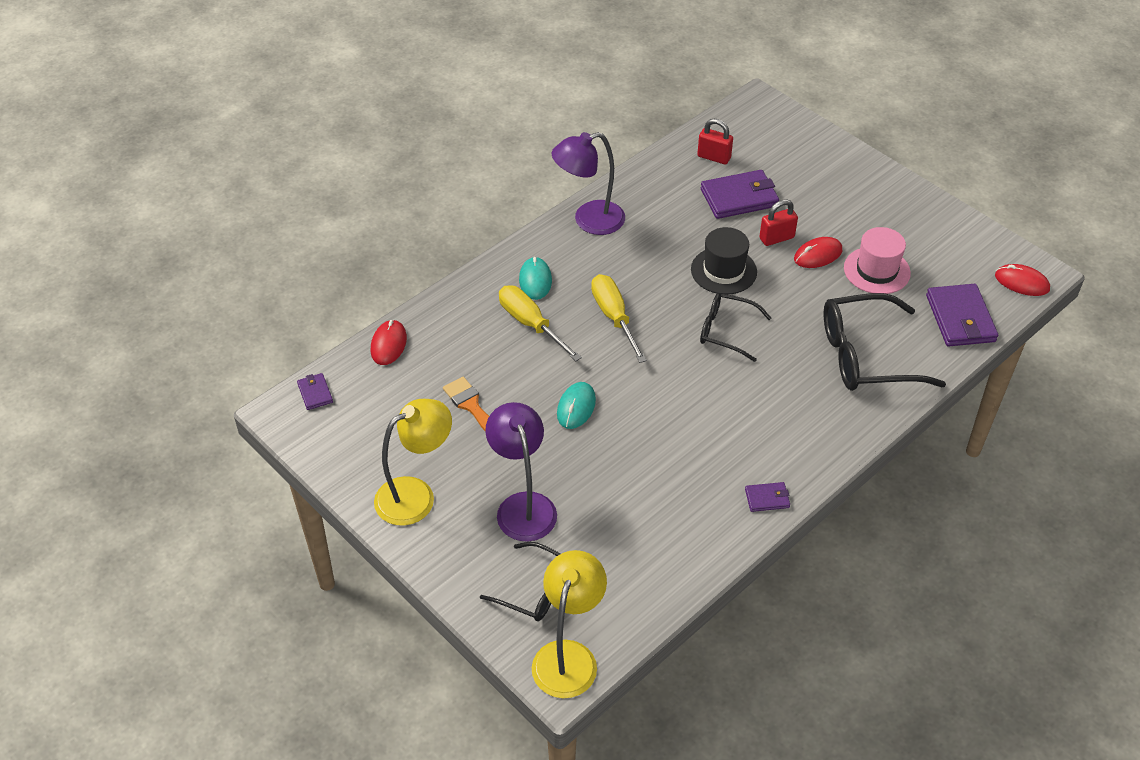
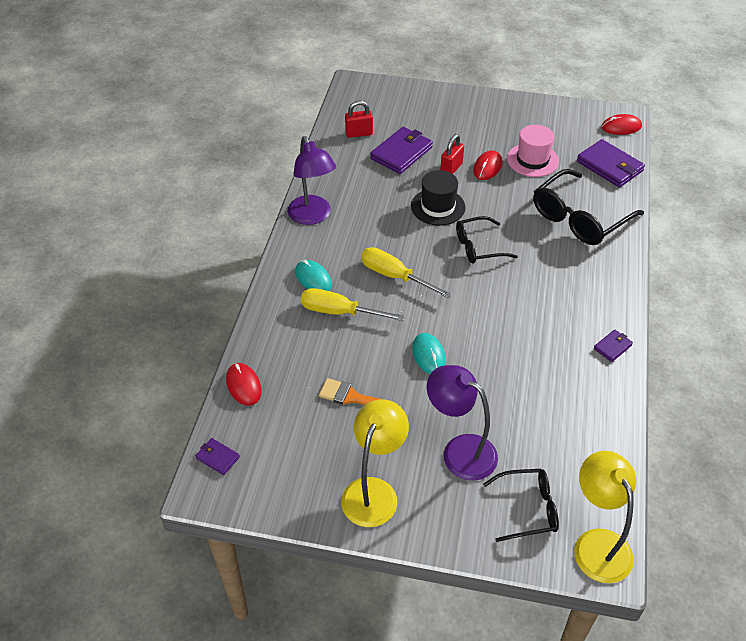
camera: 35 degrees left, 0 degrees up
purple lamp [552,132,625,235] -> purple lamp turned 60 degrees counterclockwise [288,136,336,225]

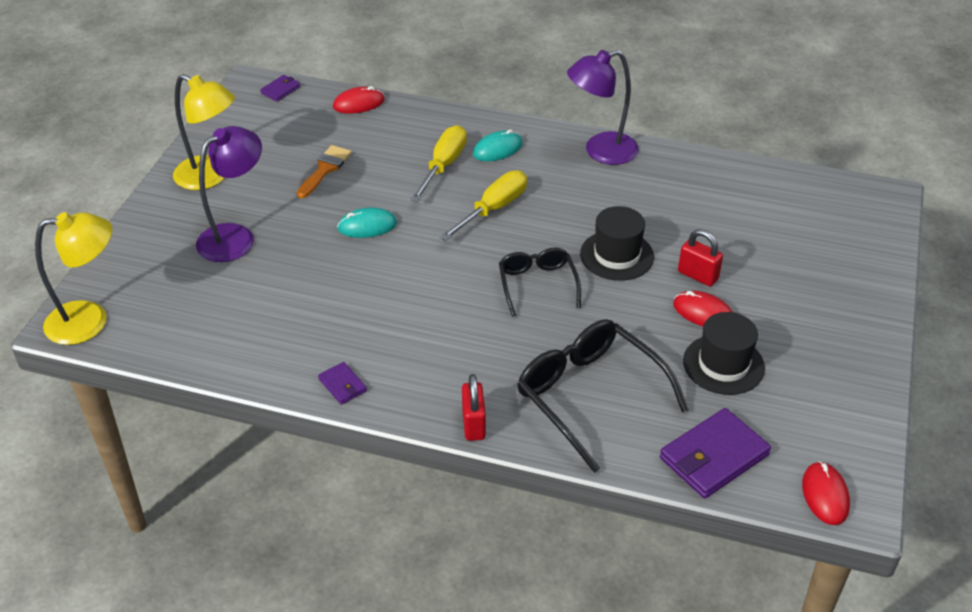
camera: 95 degrees right, 5 degrees down
red padlock [345,101,373,138] -> red padlock moved to [462,374,486,441]
purple wallet [370,127,433,174] -> none
black glasses [483,469,559,542] -> none
pink hat [507,125,559,177] -> black hat [683,312,765,395]

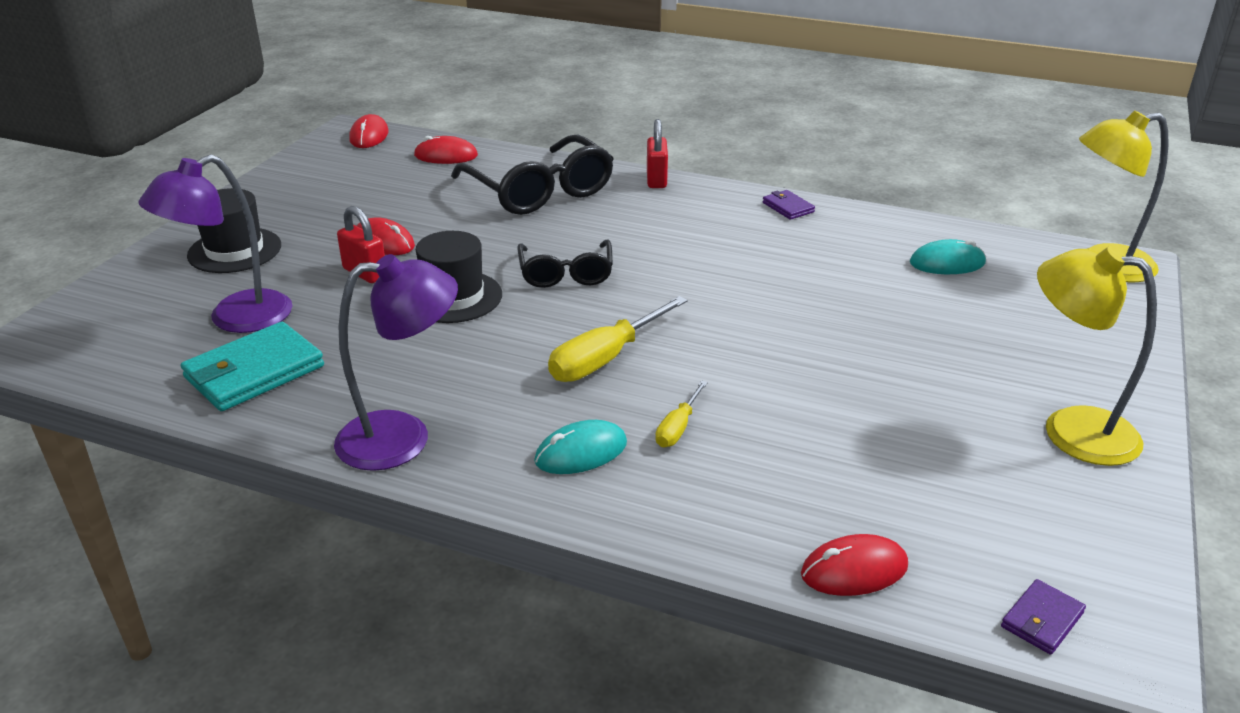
camera: 175 degrees left, 10 degrees down
purple lamp [196,126,262,262] -> purple lamp moved to [139,154,292,333]
orange brush [297,145,352,198] -> none
turquoise mouse [337,207,397,238] -> turquoise mouse moved to [910,239,986,274]
yellow screwdriver [411,125,467,202] -> yellow screwdriver [655,381,708,447], size x0.55
purple wallet [660,408,771,498] -> red mouse [414,136,478,164]
black hat [683,312,765,395] -> black hat moved to [187,188,281,273]
none -> turquoise wallet [181,322,324,411]

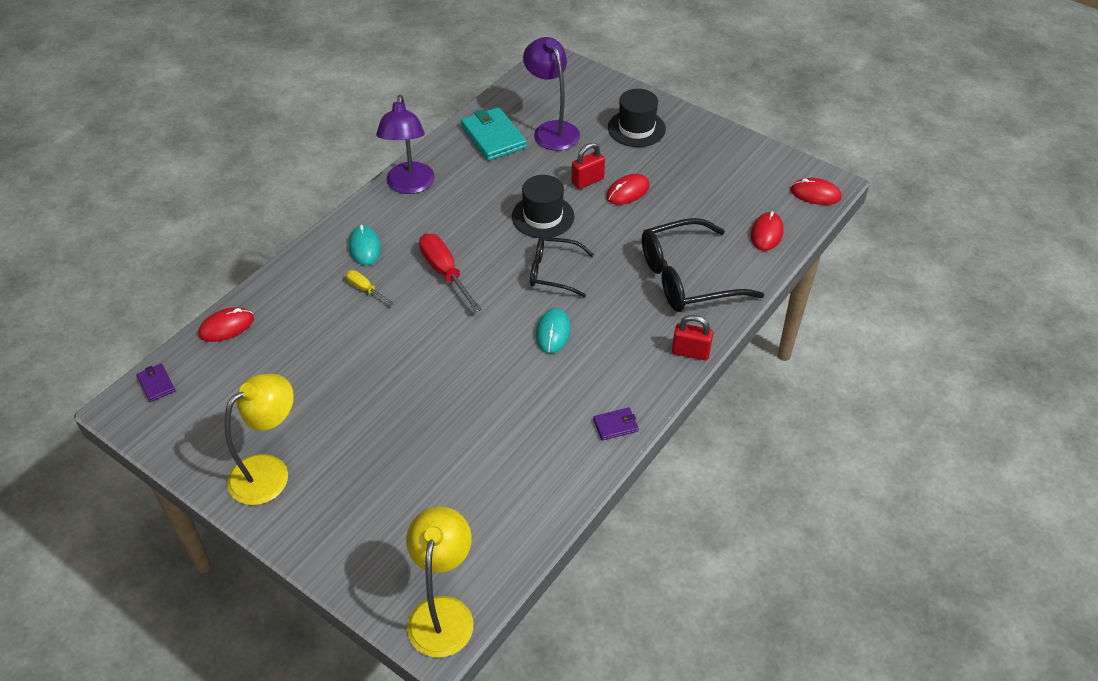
camera: 105 degrees right, 15 degrees up
yellow screwdriver [548,296,687,382] -> red screwdriver [419,233,482,312]
red mouse [801,534,908,596] -> red mouse turned 60 degrees clockwise [198,307,254,342]
turquoise mouse [910,239,986,274] -> turquoise mouse moved to [536,308,571,353]

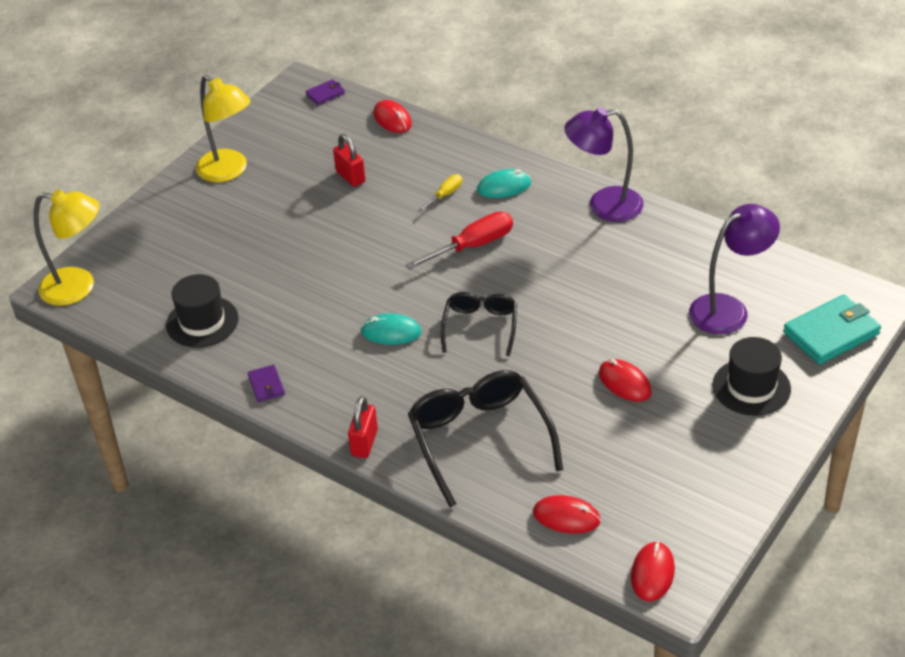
camera: 90 degrees right, 5 degrees down
turquoise wallet [461,107,527,161] -> turquoise wallet moved to [783,295,881,365]
black hat [512,175,574,238] -> black hat moved to [166,274,239,348]
red padlock [572,143,605,189] -> red padlock moved to [333,134,365,187]

